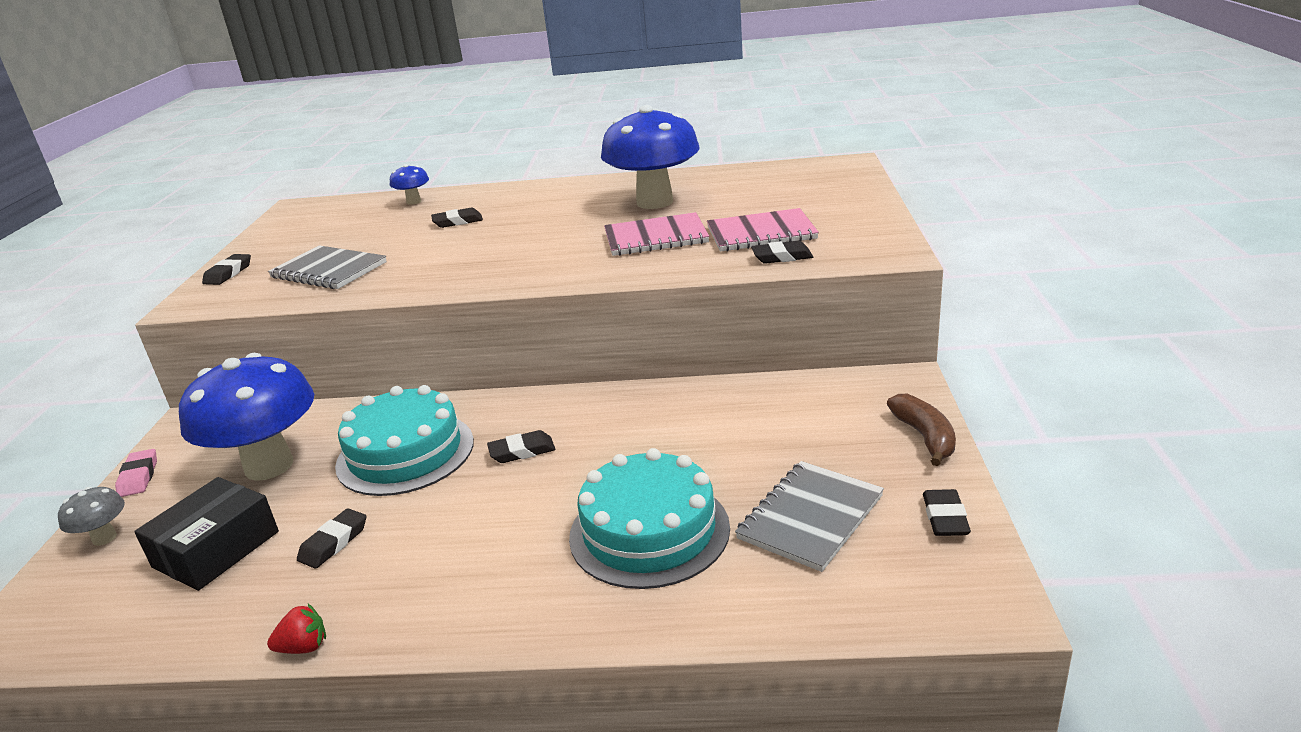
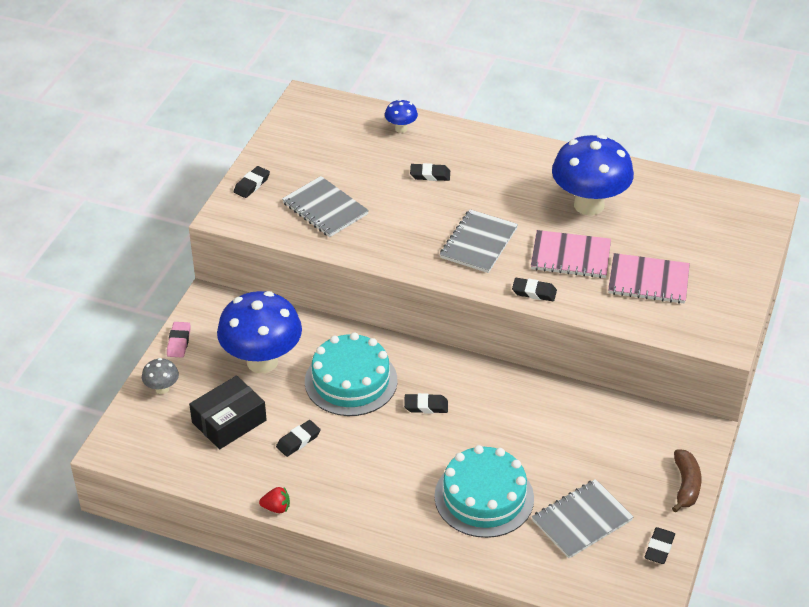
camera: 15 degrees right, 15 degrees up
black eraser [751,240,813,264] -> black eraser moved to [512,278,557,301]
none -> grey notebook [440,209,518,273]

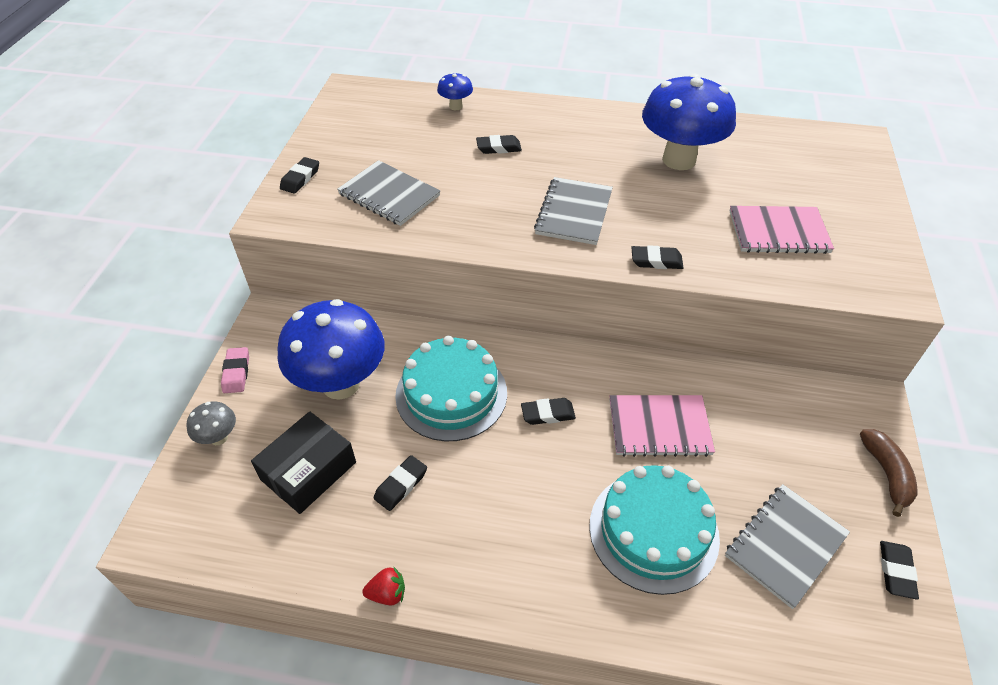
camera: 10 degrees left, 5 degrees up
pink notebook [531,230,611,278] -> pink notebook moved to [609,395,715,457]

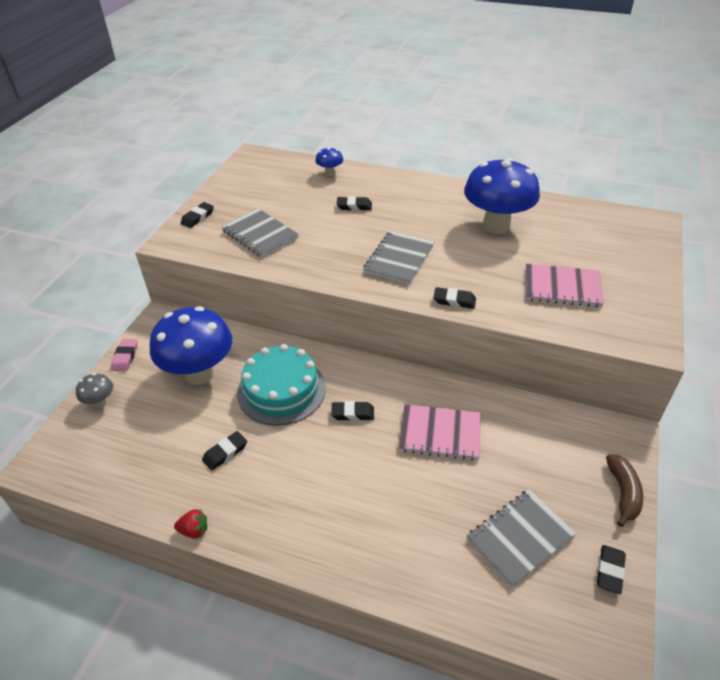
camera: 10 degrees right, 5 degrees down
black box [251,411,356,514] -> none
turquoise cake [589,465,720,595] -> none

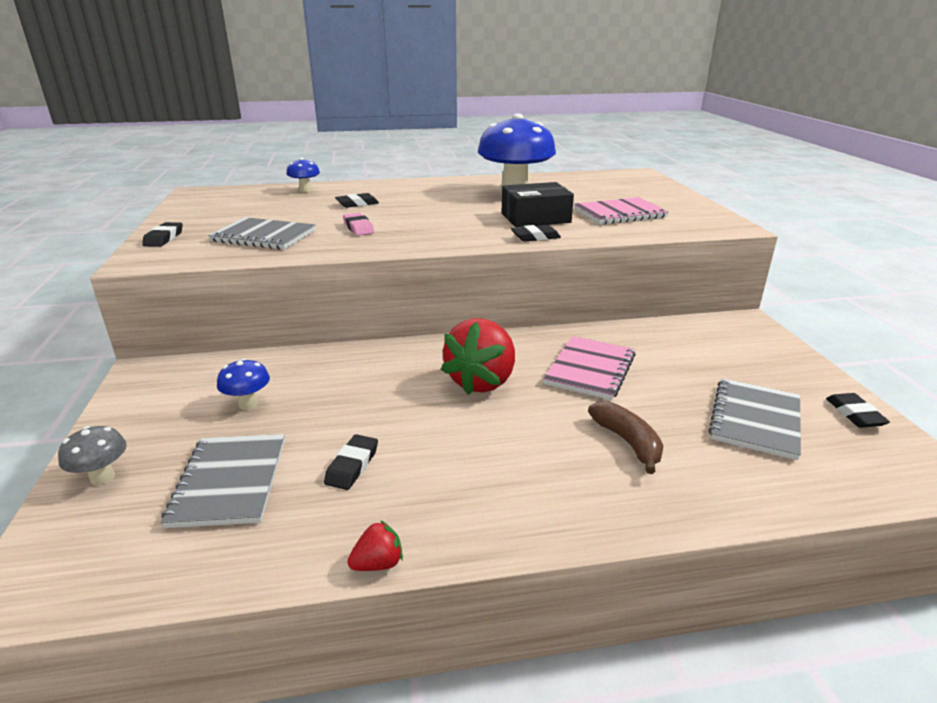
camera: 30 degrees left, 15 degrees down
pink eraser [111,339,137,372] -> pink eraser moved to [343,213,374,236]
blue mushroom [150,306,232,385] -> blue mushroom [217,359,270,410], size x0.43
turquoise cake [237,344,326,426] -> none
black eraser [331,401,374,421] -> red strawberry [441,318,515,395]
grey notebook [363,231,434,285] -> grey notebook moved to [161,434,285,528]
pink notebook [399,404,481,461] -> pink notebook turned 45 degrees counterclockwise [543,336,636,400]
brown banana [606,454,643,527] -> brown banana moved to [588,401,664,474]
none -> black box [502,182,574,227]

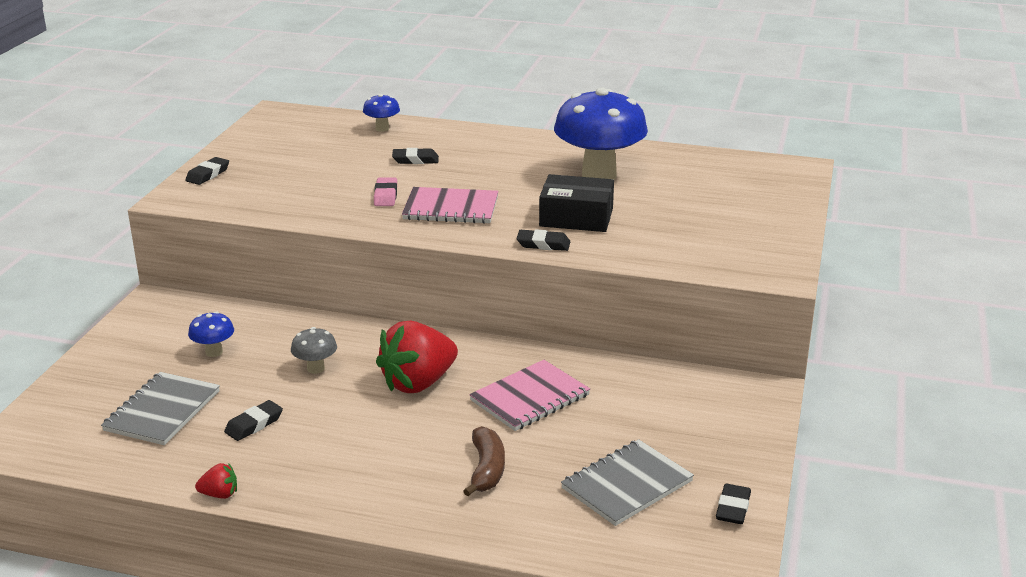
camera: 25 degrees right, 0 degrees up
grey mushroom [58,426,127,485] -> grey mushroom moved to [291,327,337,374]
grey notebook [208,217,316,250] -> none
pink notebook [574,197,669,225] -> pink notebook moved to [402,187,498,224]

